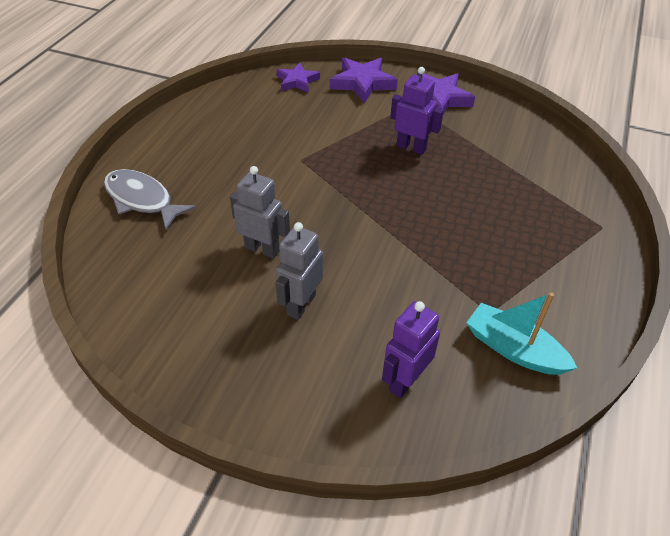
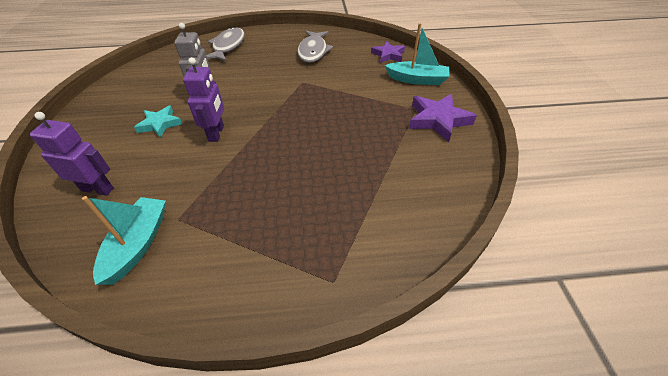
camera: 65 degrees right, 0 degrees up
grey robot [276,222,323,320] -> turquoise star [134,106,182,138]
purple star [330,57,398,103] -> turquoise boat [385,23,449,85]
purple robot [390,67,444,155] -> purple robot moved to [183,57,224,142]
none -> grey fish [297,31,333,63]

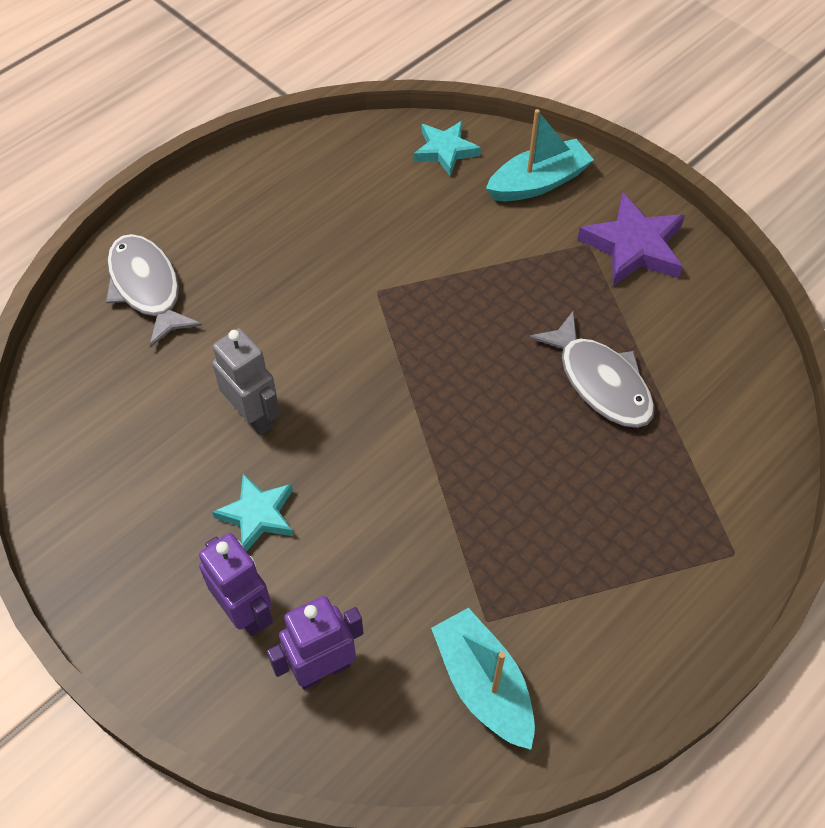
camera: 40 degrees left, 10 degrees up
purple robot [183,57,224,142] -> purple robot moved to [199,533,273,636]
grey fish [297,31,333,63] -> grey fish moved to [529,311,655,428]
purple star [371,41,405,63] -> turquoise star [414,121,481,176]

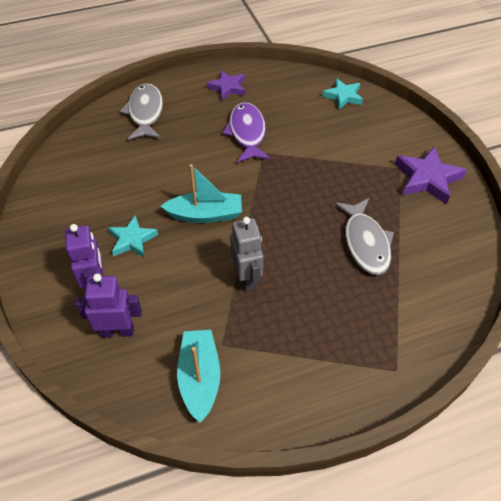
camera: 25 degrees right, 5 degrees down
grey robot [212,328,280,435] -> grey robot moved to [230,217,263,292]
turquoise boat [486,109,594,201] -> turquoise boat moved to [160,164,242,223]
none -> purple star [207,70,245,100]
none -> purple fish [222,102,270,163]

